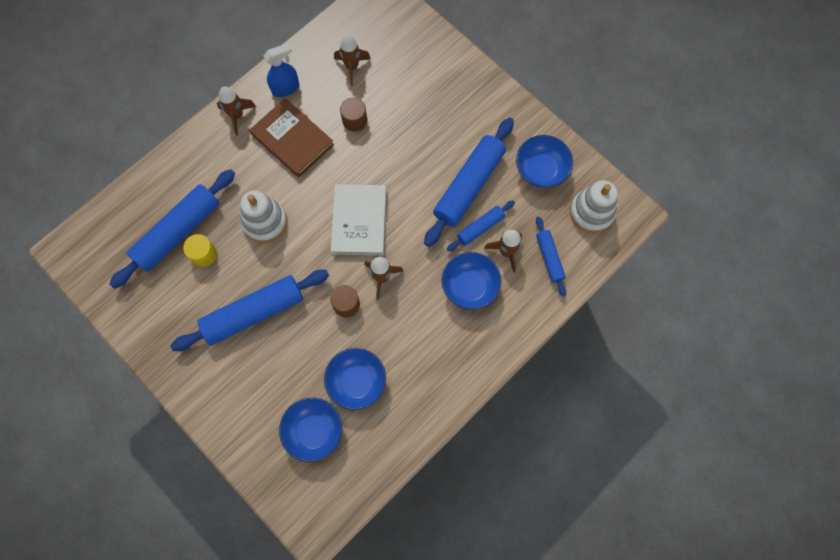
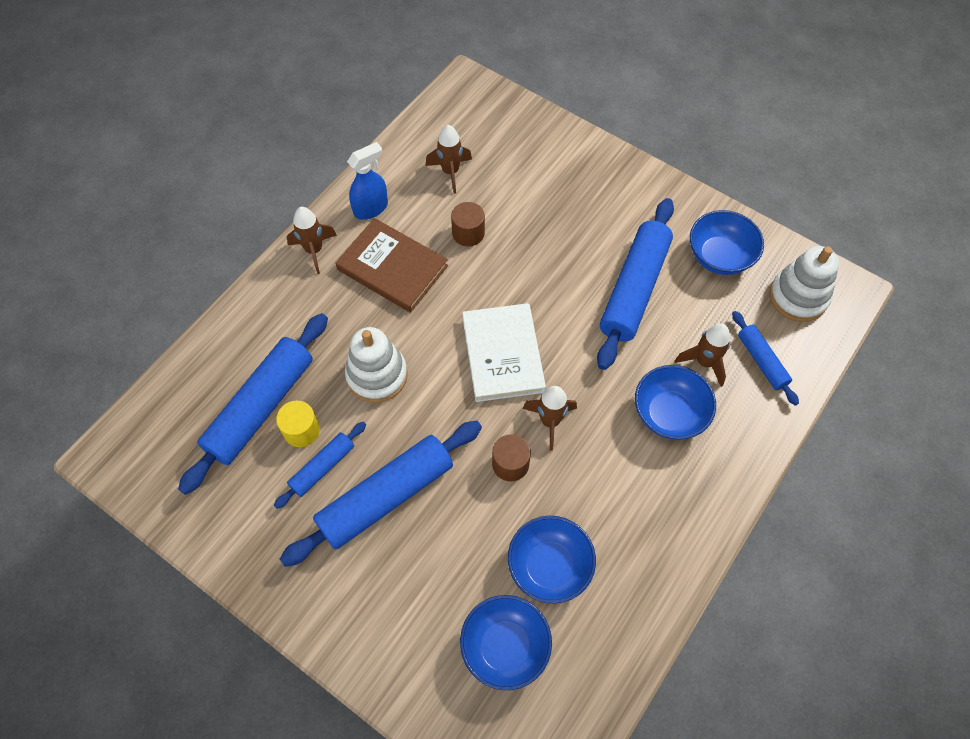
camera: 10 degrees left, 10 degrees down
blue rolling pin [447,201,515,251] -> blue rolling pin moved to [274,422,366,509]

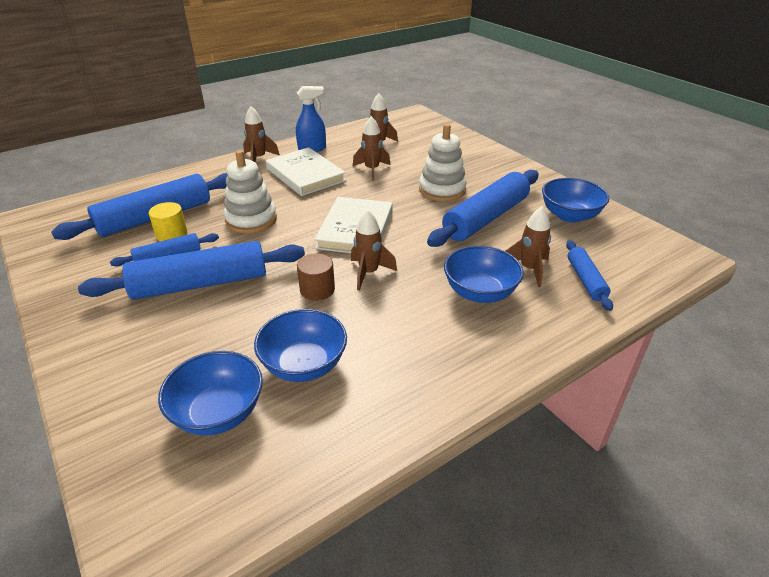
camera: 20 degrees right, 25 degrees down
brown book [336,218,448,313] -> white book [266,147,346,196]
brown cylinder [451,202,485,246] -> brown rocket [353,116,390,181]
white stacking toy [769,246,839,322] -> white stacking toy moved to [419,124,467,201]

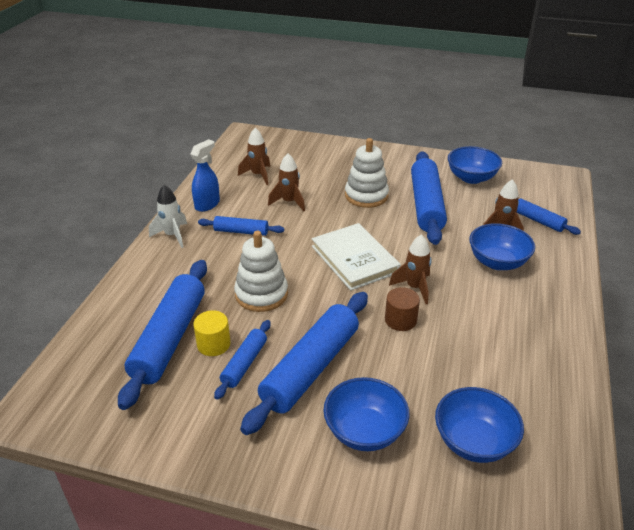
camera: 40 degrees left, 0 degrees up
brown rocket [243,106,280,162] -> white rocket [149,185,187,248]
blue bowl [254,309,347,382] -> blue bowl moved to [323,377,409,451]
white book [266,147,346,196] -> blue rolling pin [198,216,284,236]

